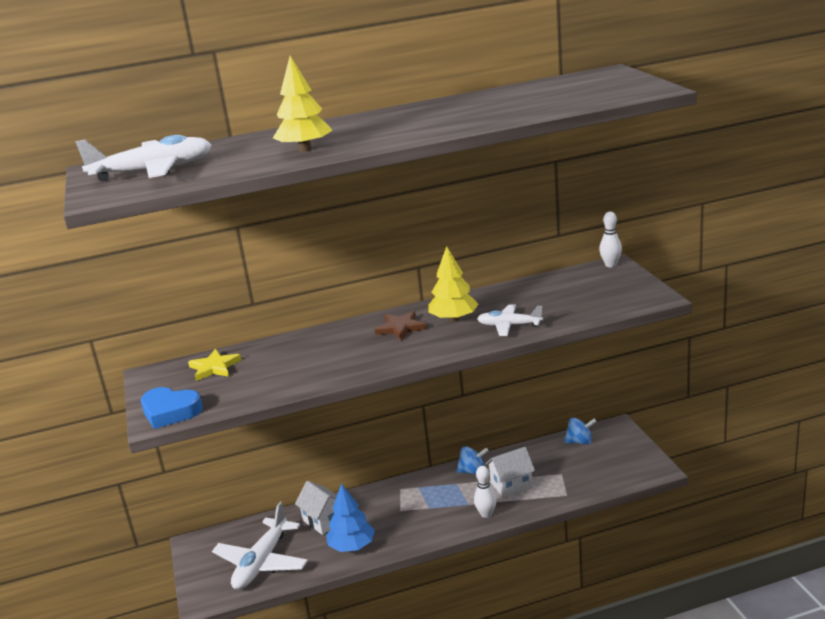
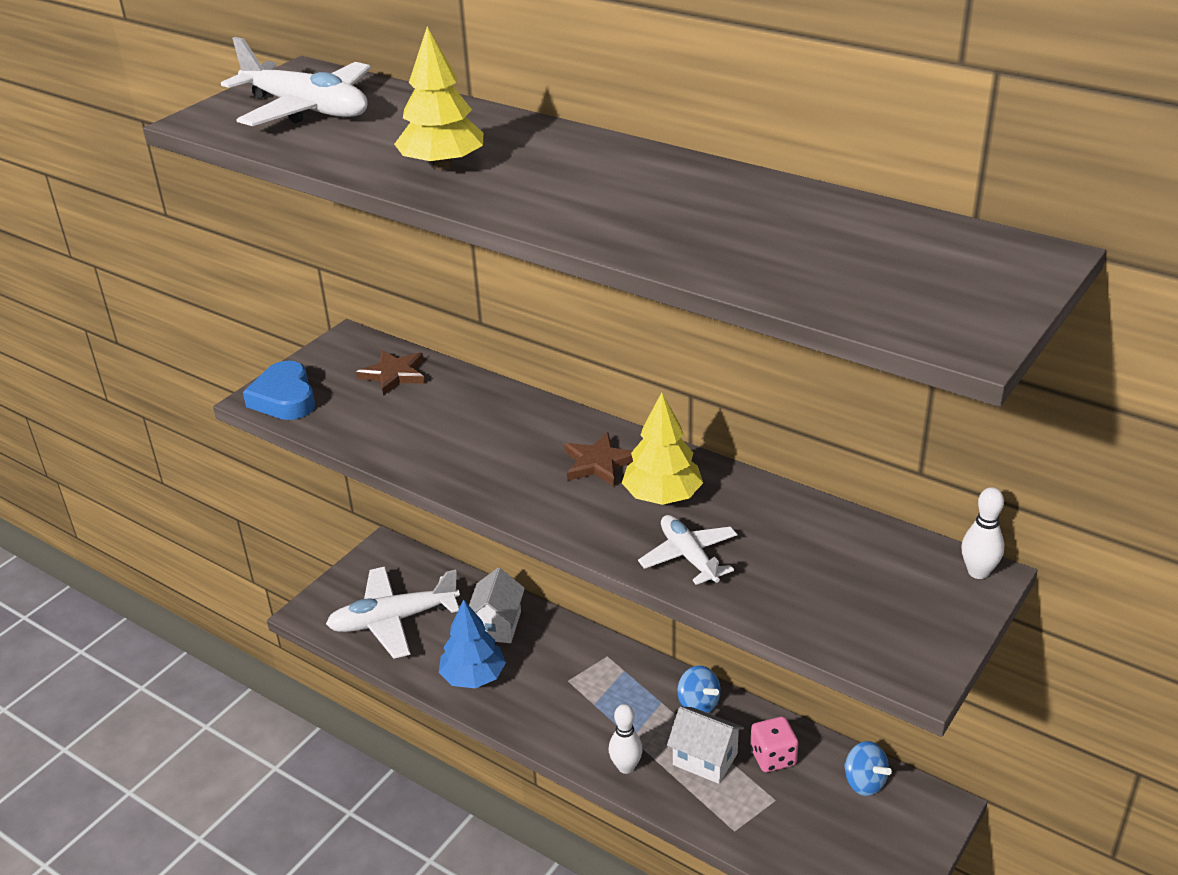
camera: 50 degrees right, 10 degrees up
yellow star [188,349,241,381] -> brown star [356,350,425,396]
none -> pink dice [750,716,798,772]

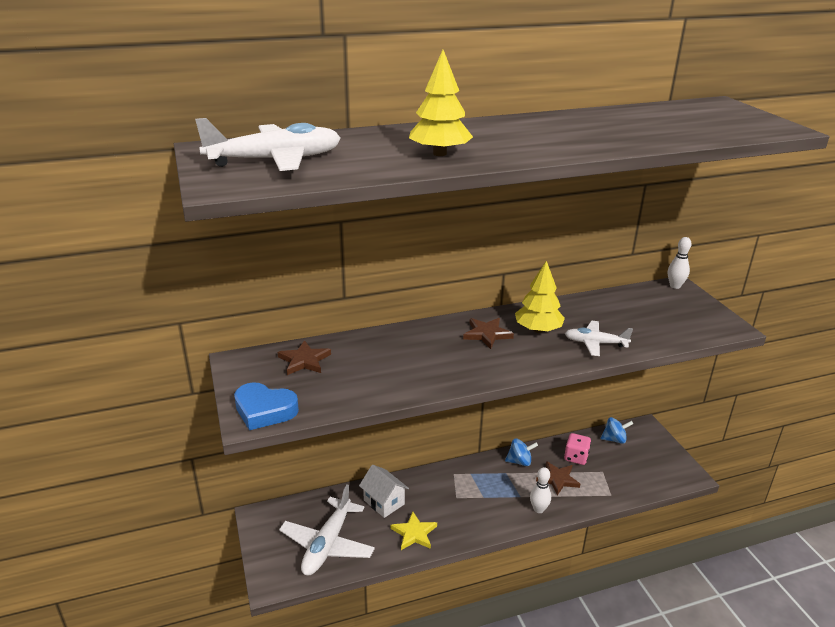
camera: 55 degrees left, 5 degrees down
blue tree [439,600,506,688] -> yellow star [391,512,437,550]
white house [667,707,744,784] -> brown star [536,461,580,495]

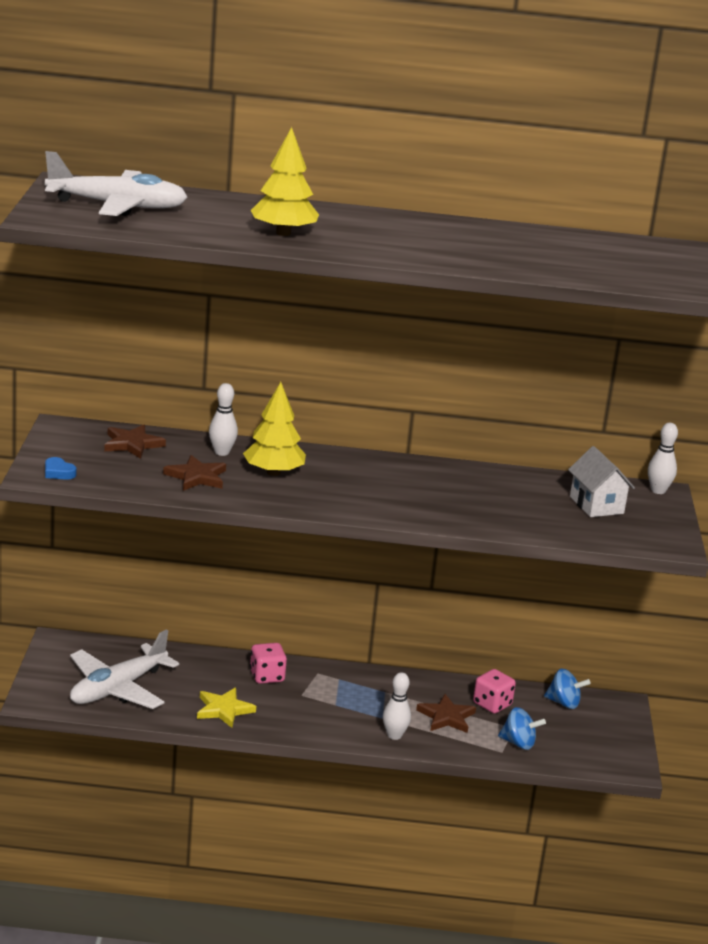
camera: 20 degrees right, 5 degrees down
blue heart [234,382,299,430] -> blue heart [45,457,77,480], size x0.50
white house [359,465,409,518] -> white house moved to [568,446,635,517]
brown star [463,318,514,349] -> brown star moved to [163,455,226,491]
blue spinning top [505,439,538,466] -> blue spinning top moved to [498,707,546,750]
yellow tree [515,261,565,333] -> yellow tree moved to [243,382,306,476]
white plane [565,321,633,356] -> none
none -> white bowling pin [209,383,238,456]
none -> pink dice [250,643,287,684]

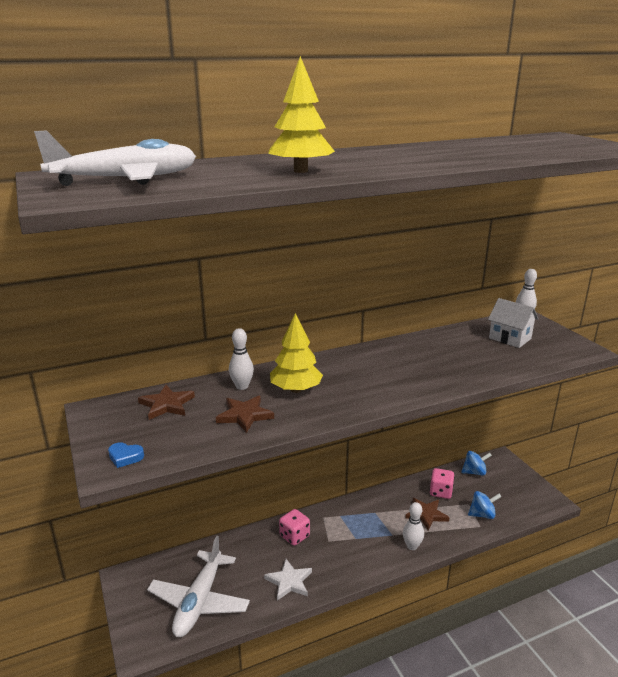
camera: 25 degrees left, 0 degrees up
yellow star [197,688,256,728] -> white star [264,559,312,601]

